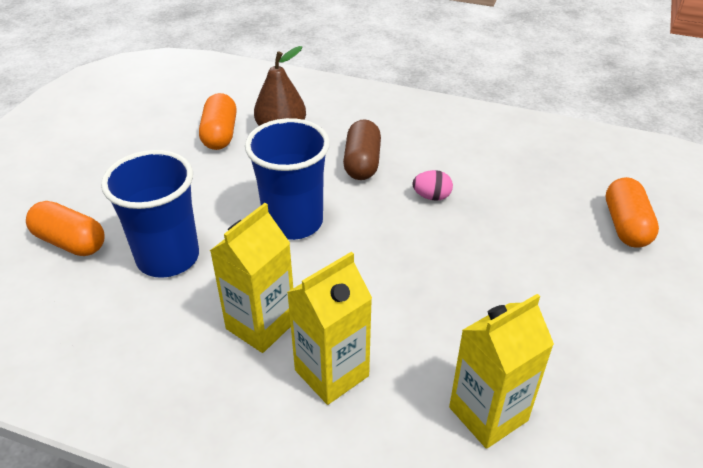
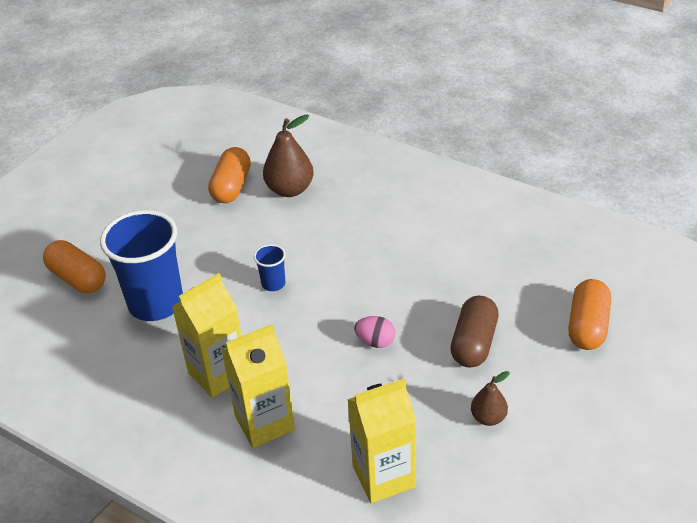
camera: 15 degrees right, 0 degrees up
blue cup [245,118,330,240] -> blue cup [254,244,286,291], size x0.44
brown capsule [343,119,381,180] -> brown capsule moved to [450,296,499,368]
pink egg [413,170,453,201] -> pink egg moved to [354,316,395,348]
none -> brown pear [471,371,510,426]

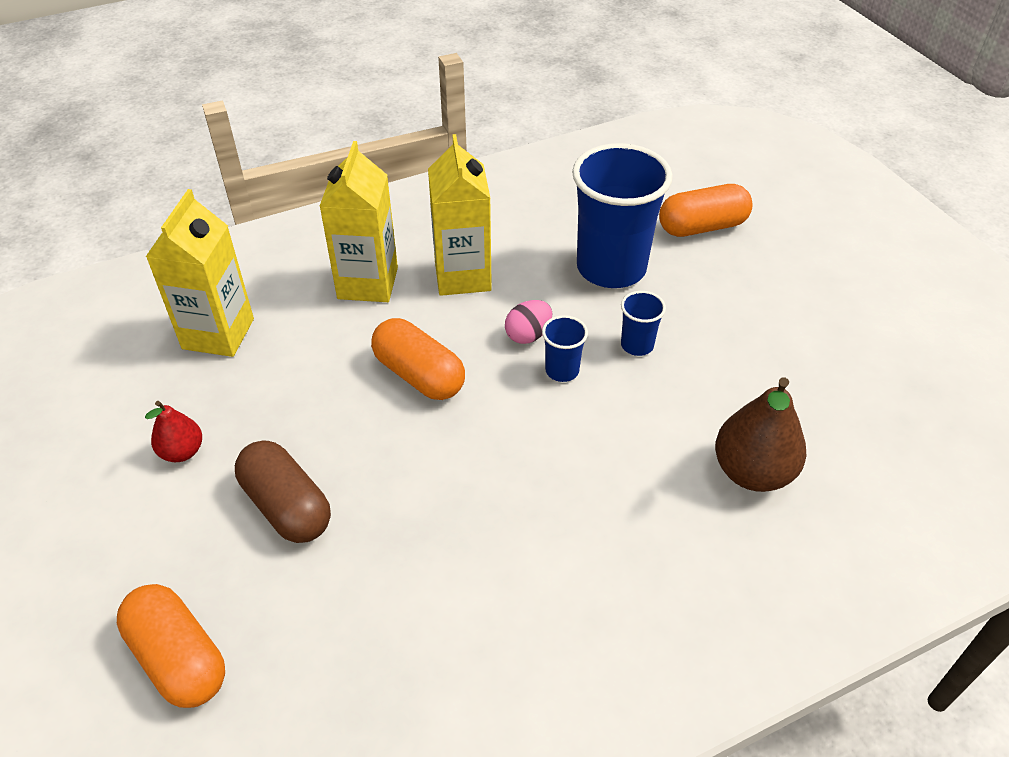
camera: 120 degrees right, 5 degrees up
orange capsule [208,147,251,203] -> orange capsule moved to [371,318,465,400]
pink egg [354,316,395,348] -> pink egg moved to [505,300,552,344]
brown pear [471,371,510,426] -> red pear [145,401,202,462]
none -> blue cup [621,291,666,356]

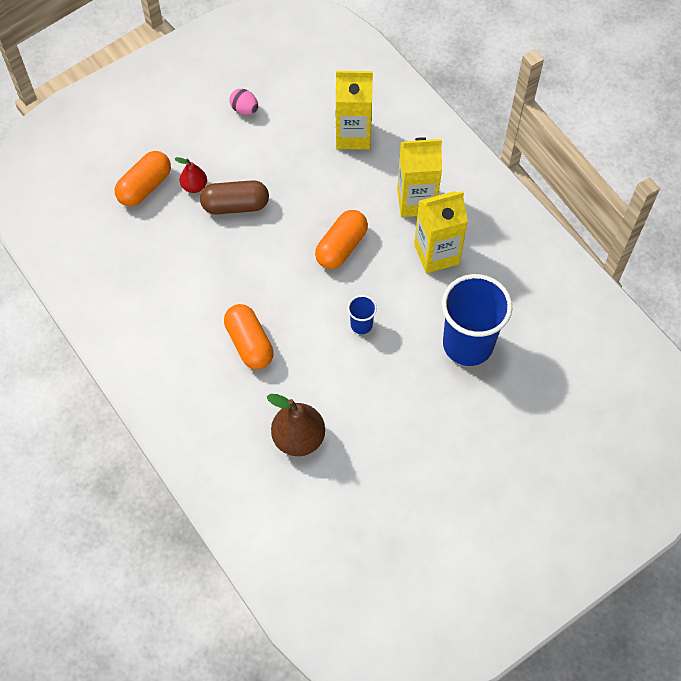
camera: 80 degrees right, 15 degrees up
red pear [145,401,202,462] -> red pear moved to [175,157,207,193]
brown capsule [235,440,331,543] -> brown capsule turned 45 degrees clockwise [200,180,269,214]
pink egg [505,300,552,344] -> pink egg moved to [229,89,258,115]
blue cup [621,291,666,356] -> none
orange capsule [659,184,752,237] -> orange capsule moved to [224,304,274,370]

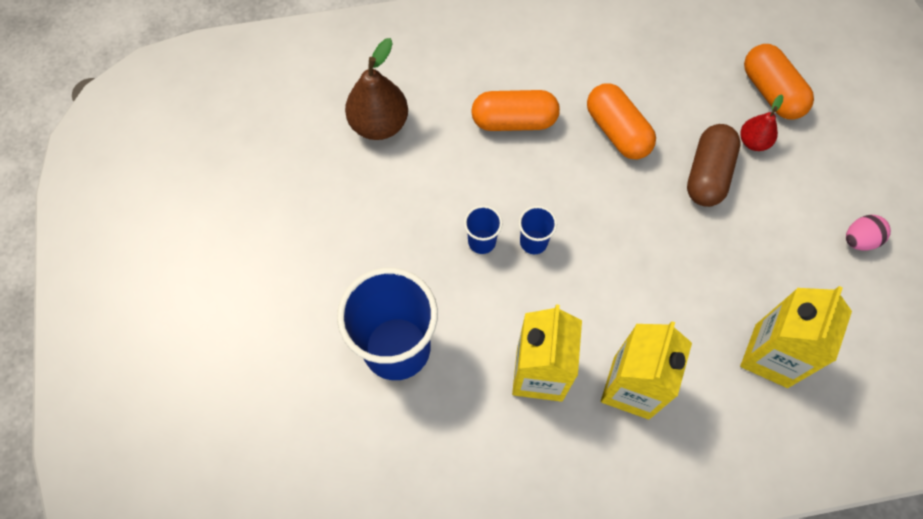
camera: 115 degrees right, 5 degrees up
orange capsule [315,210,368,269] -> orange capsule moved to [587,83,656,159]
none -> blue cup [519,206,557,254]

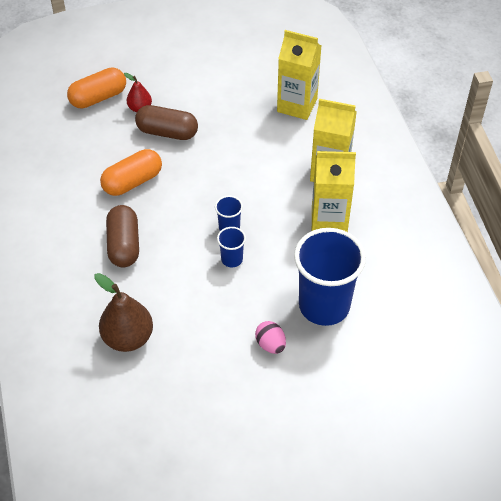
camera: 95 degrees left, 15 degrees down
orange capsule [471,90,560,131] -> brown capsule [106,205,139,267]
pink egg [846,215,891,251] -> pink egg moved to [255,321,286,354]

